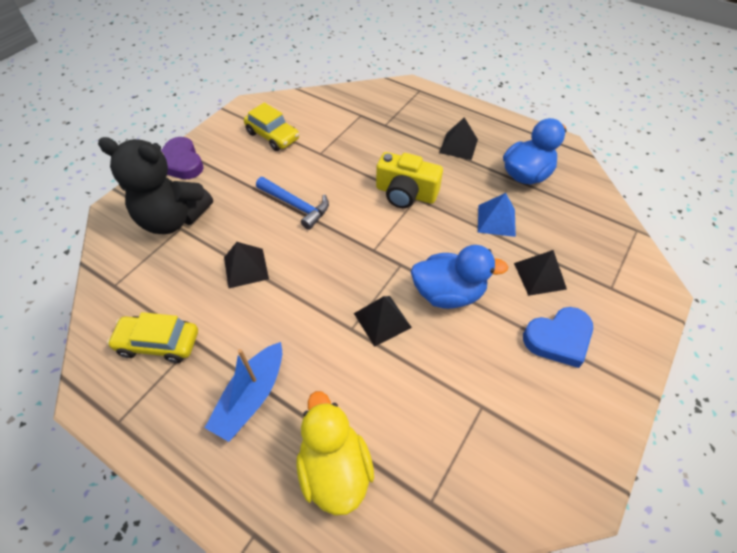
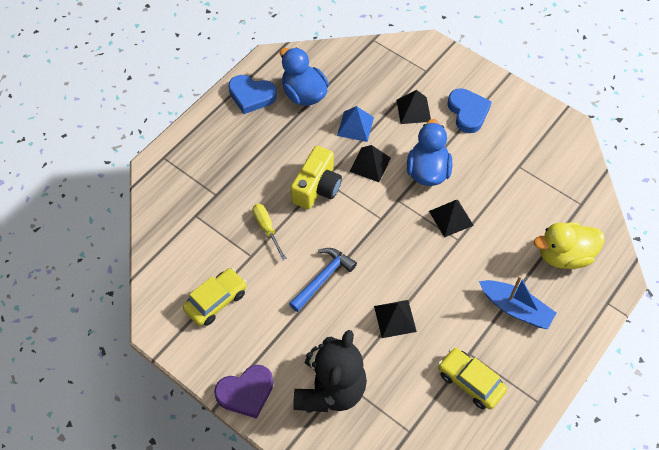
camera: 85 degrees left, 5 degrees up
yellow car [107,312,198,363] -> yellow car turned 120 degrees clockwise [438,348,507,410]
black pyramid [439,117,478,160] -> black pyramid moved to [349,145,391,182]
none -> blue heart [228,75,277,114]
none -> yellow screwdriver [252,204,287,260]

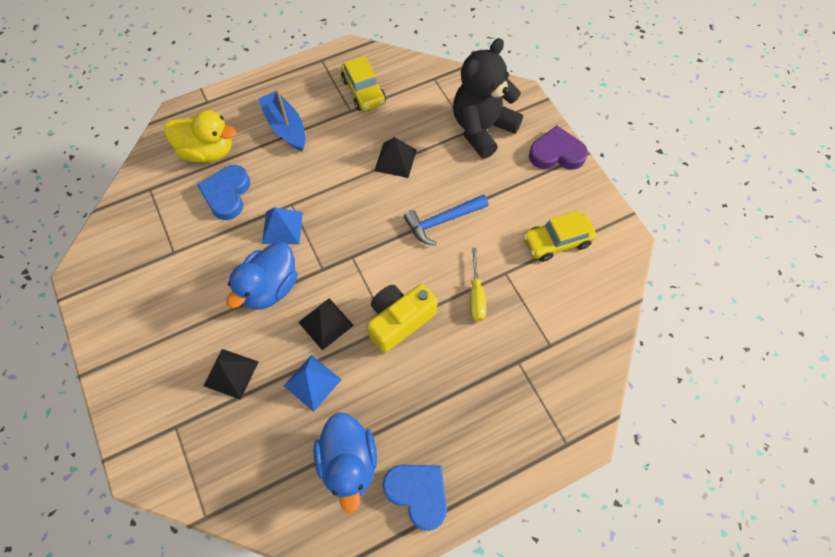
camera: 155 degrees left, 5 degrees up
black pyramid [429,200,474,238] -> blue pyramid [262,207,303,244]
blue heart [447,88,492,133] -> blue heart moved to [197,165,250,220]

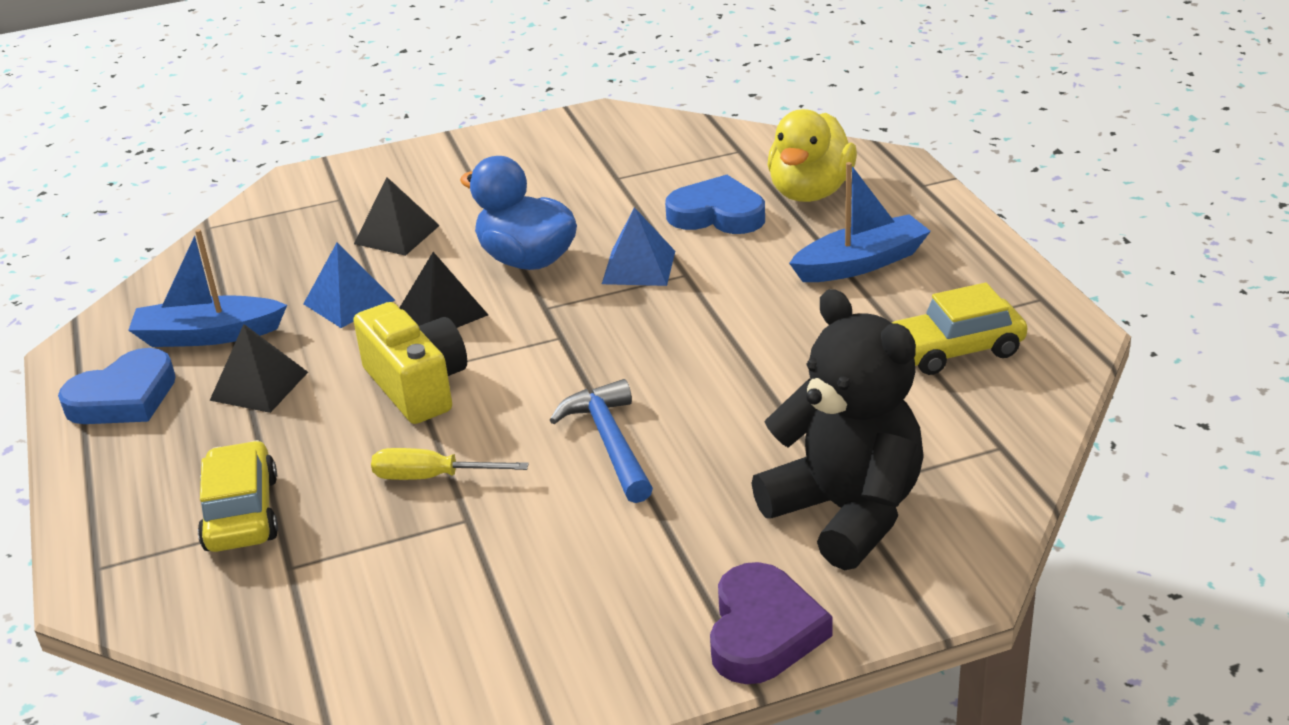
camera: 100 degrees right, 30 degrees down
blue duck [314,412,377,513] -> blue boat [128,229,287,347]
black pyramid [374,137,417,178] -> black pyramid moved to [209,324,308,413]
yellow car [523,211,596,262] -> yellow car moved to [198,440,278,552]

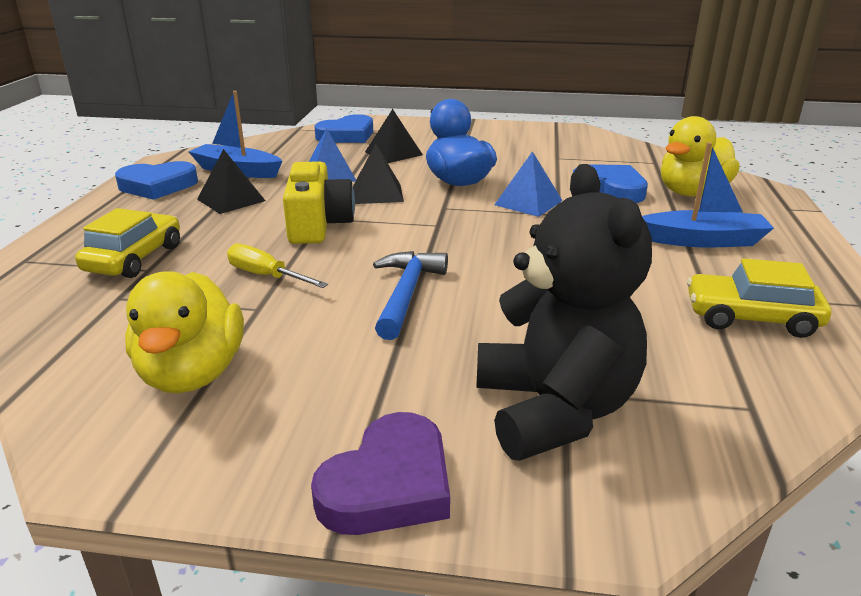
camera: 25 degrees right, 5 degrees down
none -> yellow duck [125,271,244,393]
none -> blue heart [315,114,373,143]

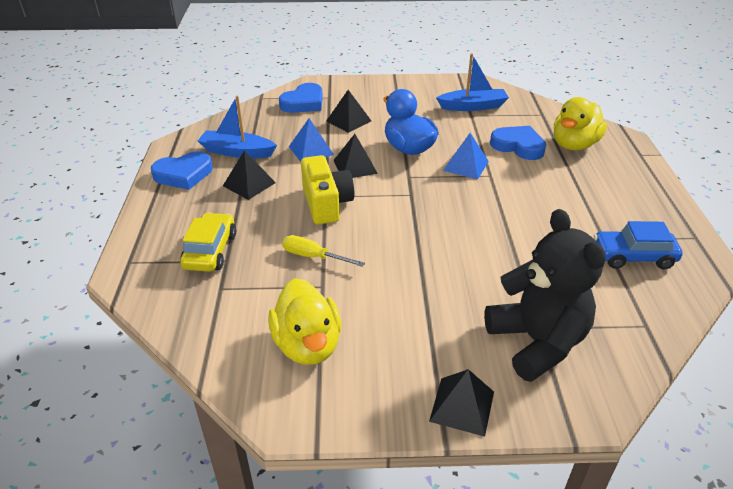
camera: 10 degrees left, 10 degrees up
purple heart [311,412,450,535] -> black pyramid [429,369,494,437]
blue hammer [373,251,448,340] -> none
blue boat [642,142,774,247] -> blue boat moved to [436,53,509,111]
yellow car [687,258,831,338] -> blue car [594,221,682,269]

